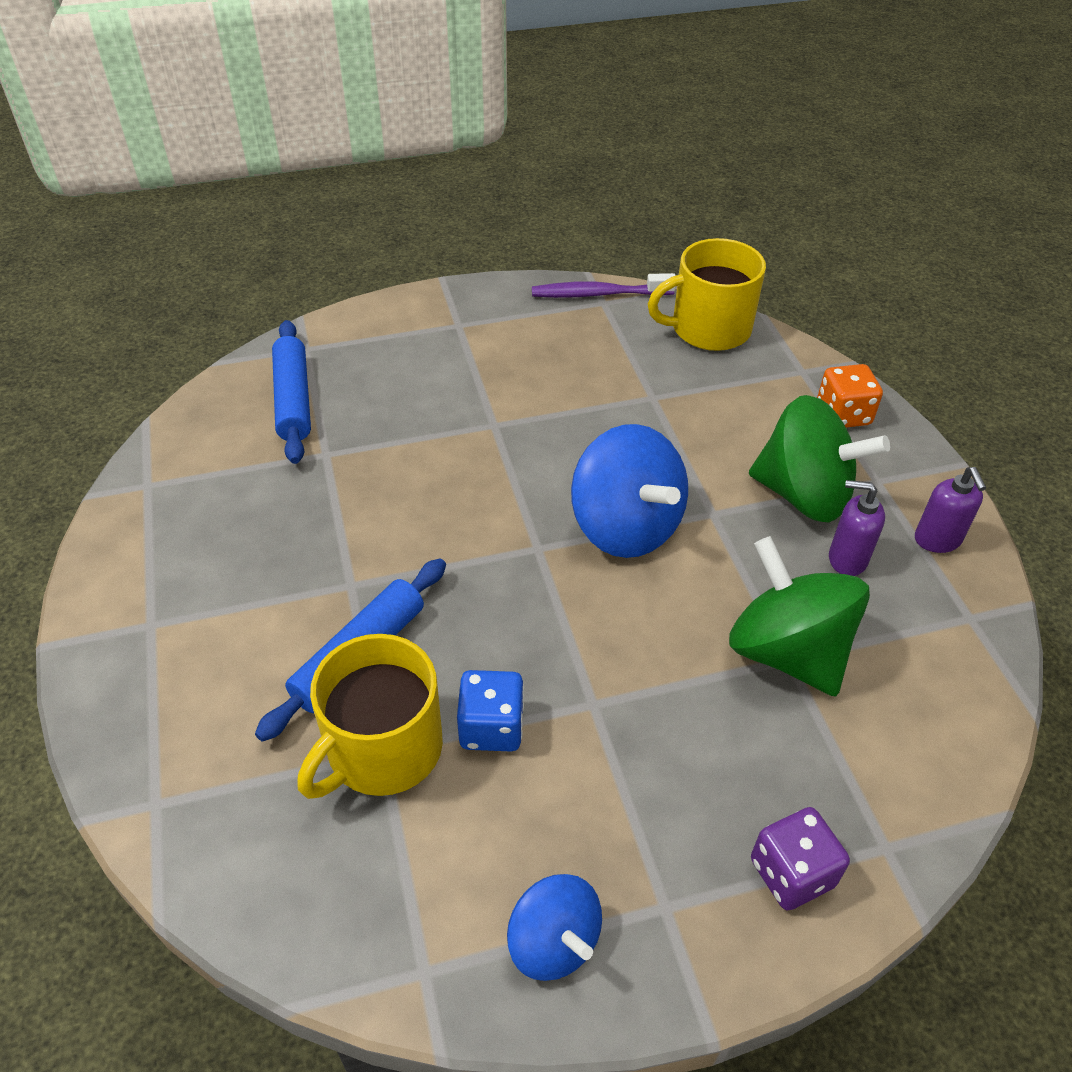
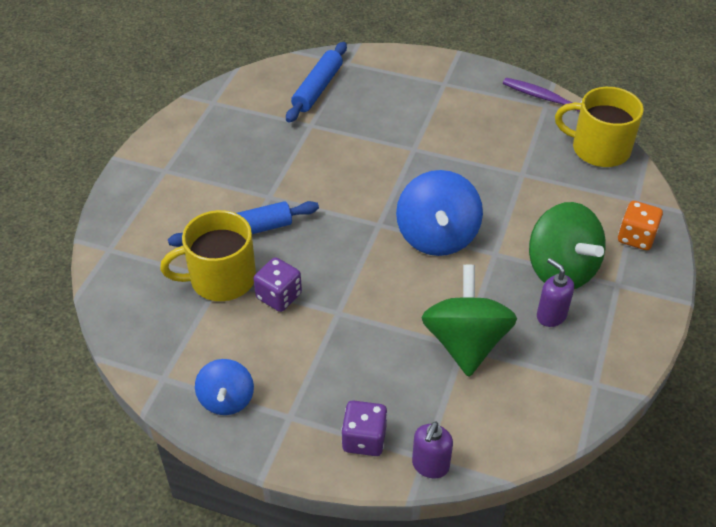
camera: 35 degrees right, 0 degrees up
blue dice [457,670,524,751] -> purple dice [254,257,302,312]
purple soap dispenser [915,467,986,553] -> purple soap dispenser moved to [412,421,453,479]

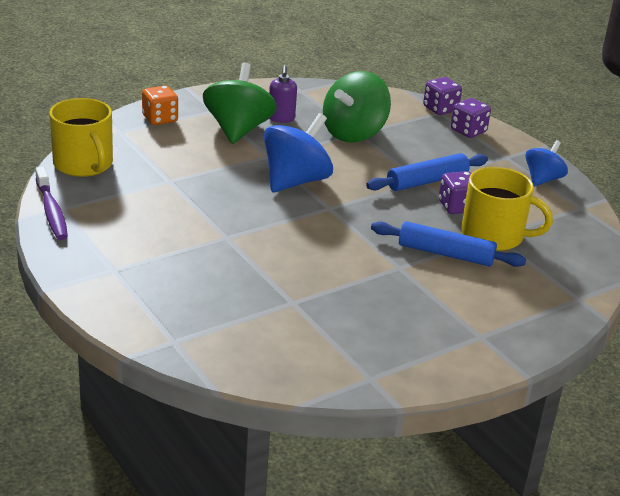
camera: 145 degrees left, 15 degrees down
blue rolling pin [286,42,347,123] -> blue rolling pin moved to [366,153,488,191]
purple soap dispenser [412,421,453,479] -> purple dice [423,77,462,115]

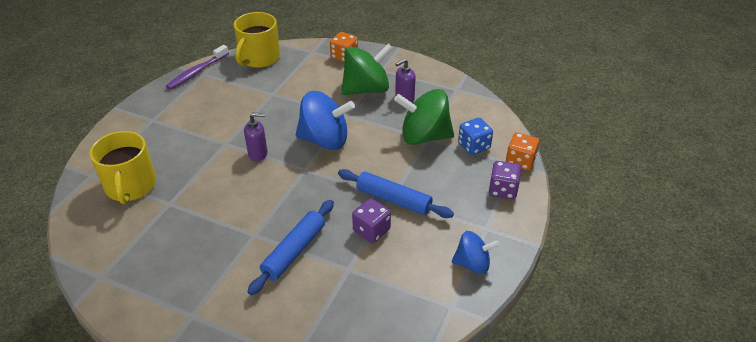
camera: 60 degrees right, 10 degrees up
blue rolling pin [371,221,526,267] -> blue rolling pin turned 45 degrees clockwise [248,200,334,295]
purple dice [423,77,462,115] -> orange dice [506,133,539,171]
yellow mug [461,167,553,251] -> yellow mug moved to [90,131,156,204]
none -> purple soap dispenser [244,113,268,161]
none -> blue dice [458,118,493,155]

